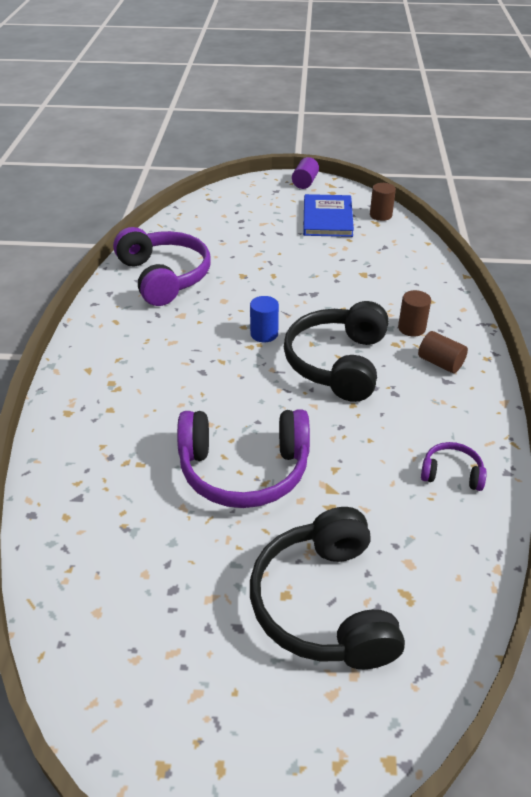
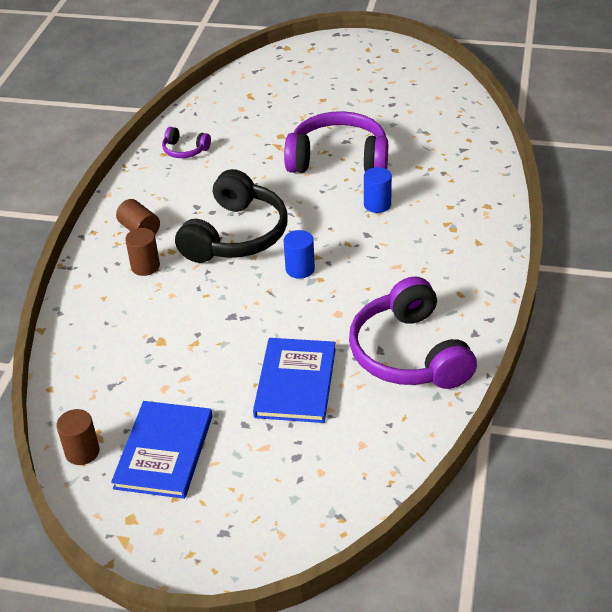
camera: 170 degrees left, 0 degrees up
black headphones [250,507,405,669] -> none
purple cylinder [292,157,319,189] -> none
none -> blue book [253,338,336,423]
none -> blue cylinder [364,167,392,213]

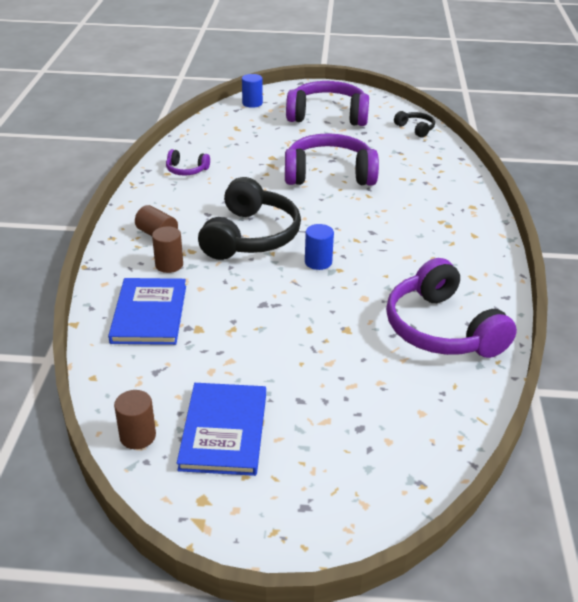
camera: 10 degrees left, 5 degrees down
blue book [253,338,336,423] -> blue book moved to [108,278,186,345]
blue cylinder [364,167,392,213] -> blue cylinder moved to [242,74,263,108]
none -> purple headphones [286,81,369,126]
none -> black headphones [394,111,435,138]

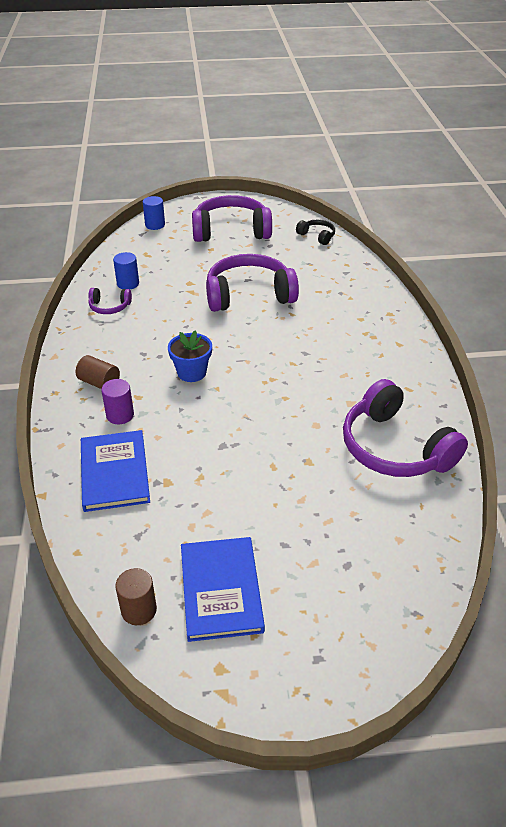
camera: 10 degrees left, 5 degrees up
brown cylinder [152,226,183,273] -> purple cylinder [101,379,134,424]
black headphones [198,177,301,260] -> blue flower pot [168,330,212,382]
blue cylinder [305,224,334,270] -> blue cylinder moved to [113,252,139,289]

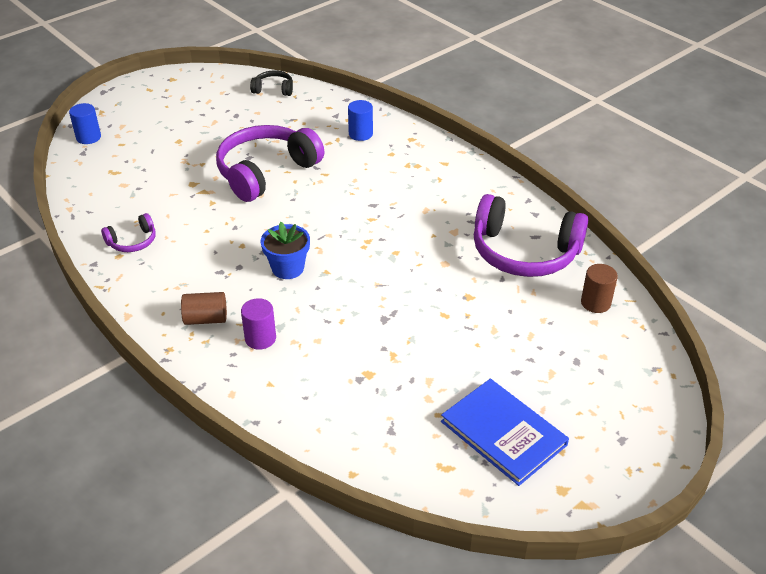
camera: 35 degrees left, 0 degrees up
blue book [81,430,150,512] -> none
blue cylinder [113,252,139,289] -> blue cylinder moved to [348,100,373,141]
brown cylinder [115,568,157,625] -> brown cylinder moved to [581,264,618,313]
purple headphones [192,195,272,242] -> none

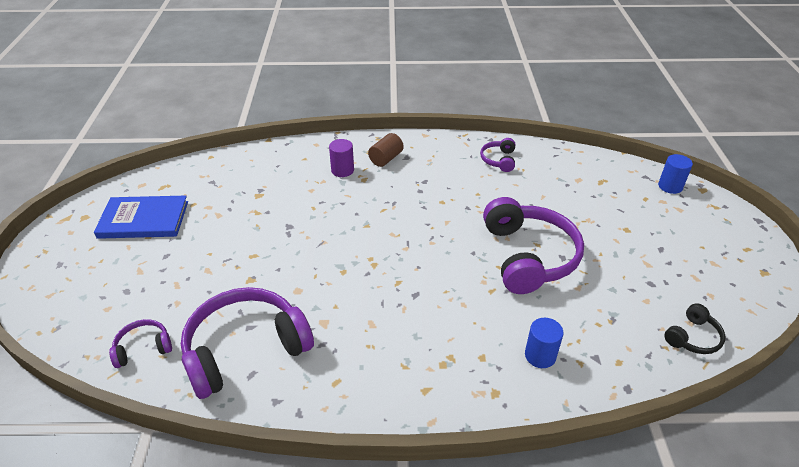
camera: 130 degrees right, 0 degrees up
blue flower pot [261,222,310,279] -> none
brown cylinder [581,264,618,313] -> purple headphones [109,319,172,368]

